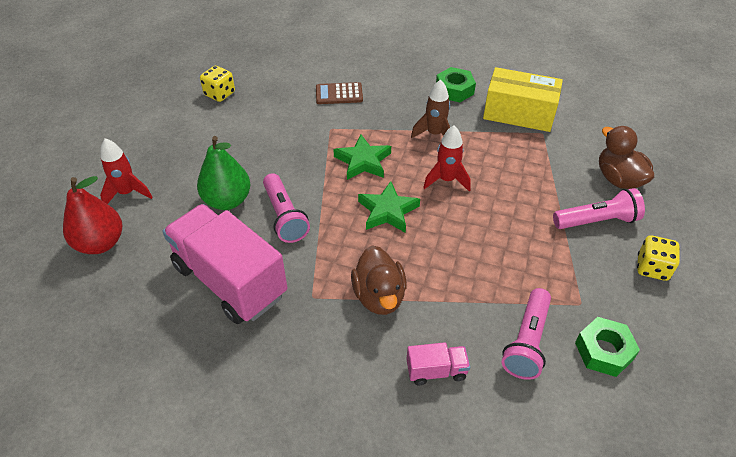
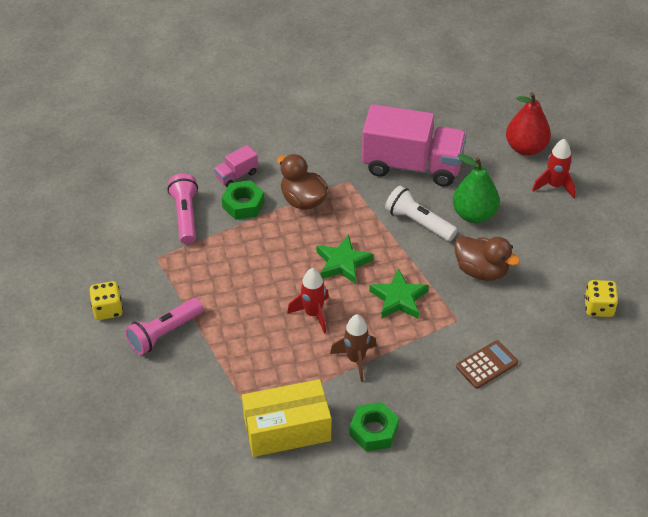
camera: 150 degrees right, 0 degrees up
pink flashlight [263,173,310,243] -> white flashlight [385,186,458,241]
green nut [575,317,640,377] -> green nut moved to [222,180,265,220]
brown duck [599,126,654,189] -> brown duck moved to [454,236,520,281]

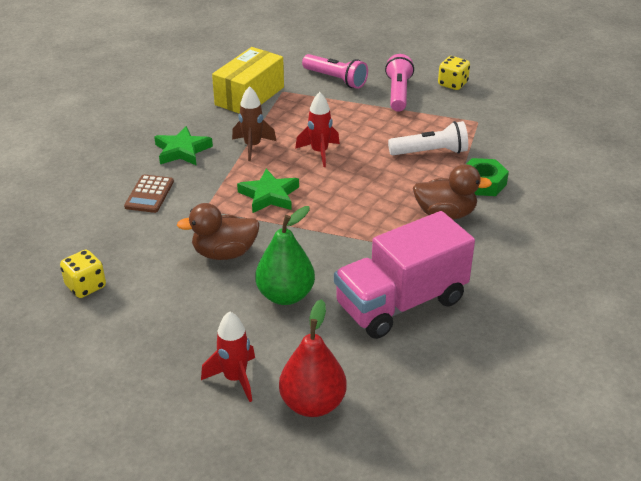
camera: 135 degrees right, 10 degrees down
pink flashlight [168,174,198,244] -> pink flashlight moved to [302,54,368,89]
pink truck [214,145,258,187] -> none
green star [317,235,373,284] -> green star moved to [154,126,213,166]
green nut [350,402,399,452] -> none
white flashlight [385,186,458,241] -> white flashlight moved to [388,121,468,155]

